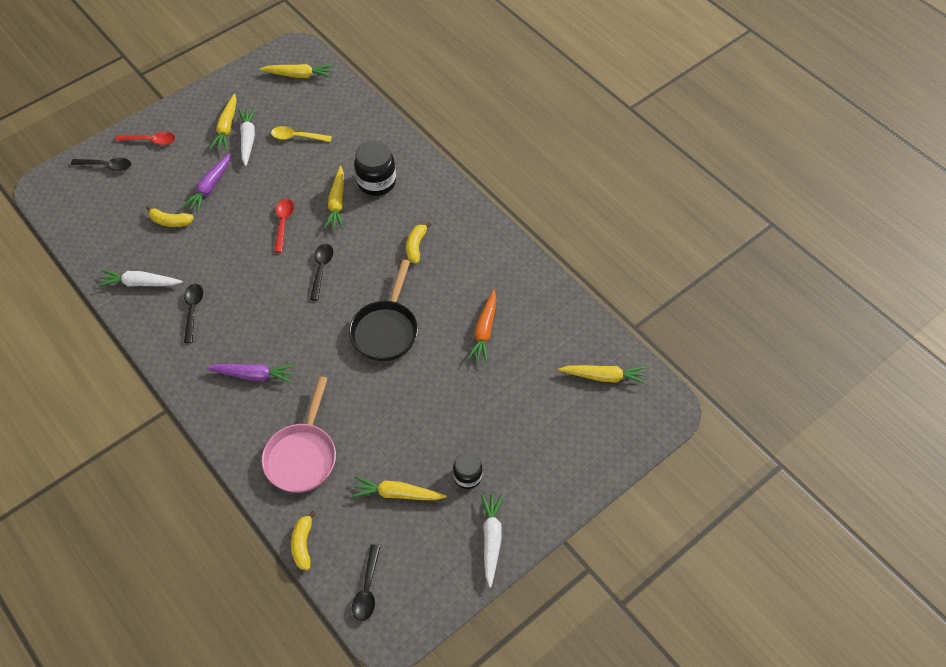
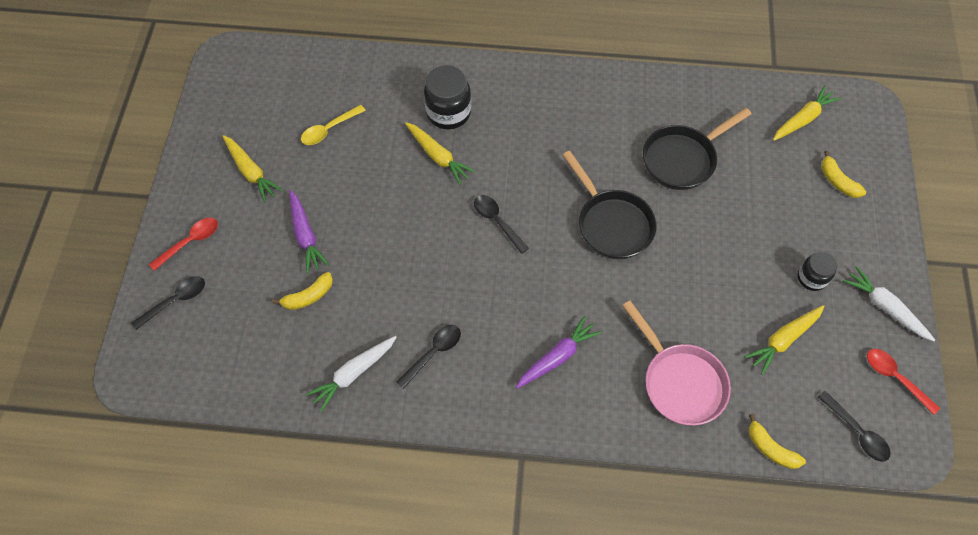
camera: 45 degrees left, 5 degrees up
black spoon [184,284,203,343] -> black spoon turned 90 degrees clockwise [396,325,461,389]
white carrot [238,108,256,166] -> none
yellow carrot [260,64,333,78] -> none
red spoon [274,199,294,253] -> red spoon moved to [867,349,940,415]
yellow banana [406,222,431,264] -> yellow banana moved to [821,151,866,198]
orange carrot [467,290,497,363] -> black pan [643,108,752,190]

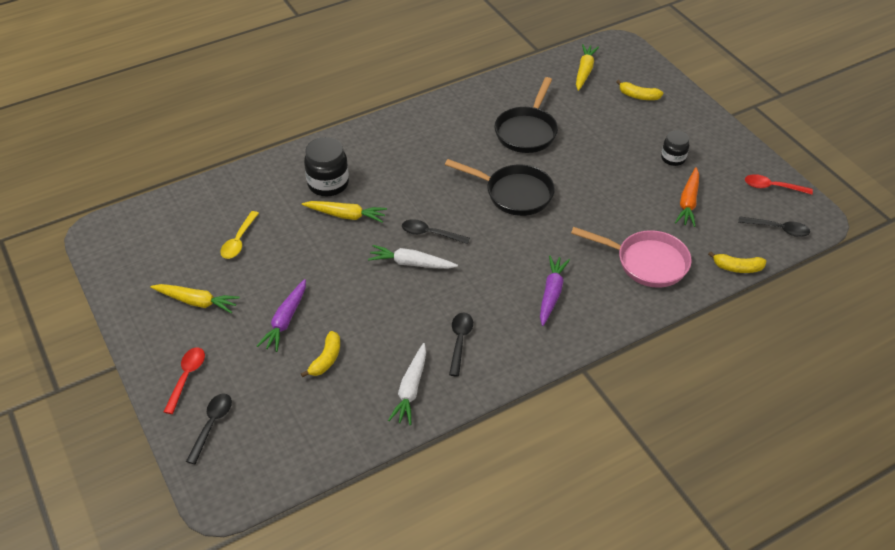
camera: 35 degrees left, 15 degrees down
purple carrot [289,190,329,273] -> purple carrot turned 75 degrees clockwise [257,279,306,352]
yellow carrot [745,305,825,375] -> orange carrot [675,167,699,227]
white carrot [843,266,935,341] -> white carrot moved to [368,245,458,269]

